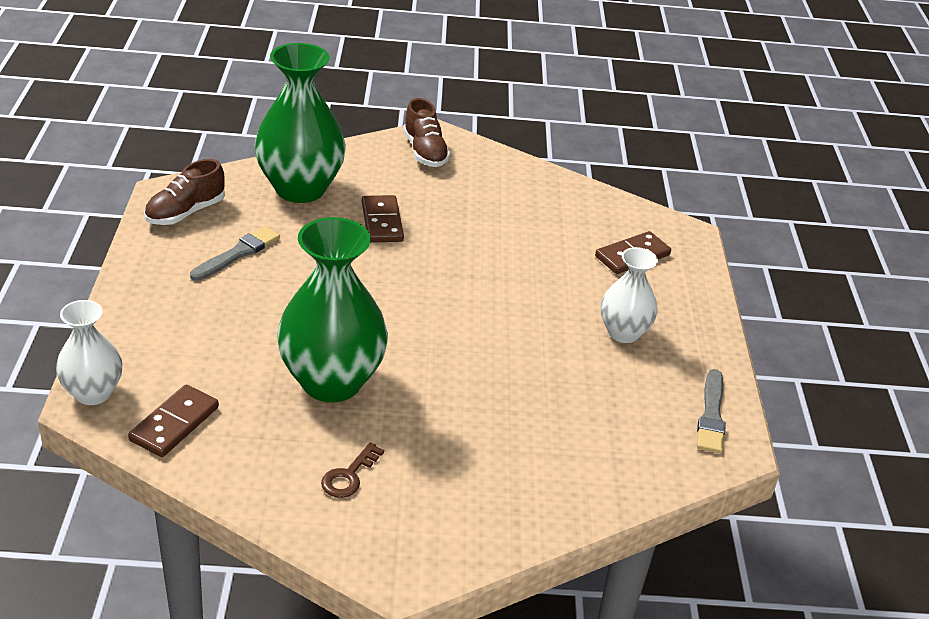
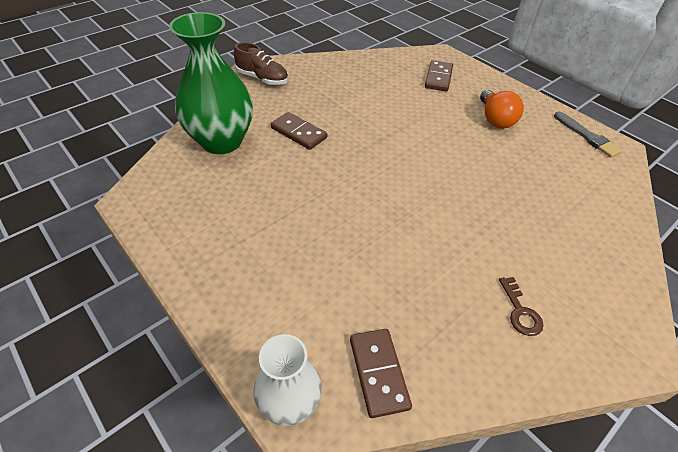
camera: 40 degrees left, 10 degrees up
brown shoe [144,159,225,225] -> none
grey brush [190,226,280,281] -> none
green vase [277,217,388,403] -> none
white vase [601,247,658,343] -> orange light bulb [480,90,524,128]

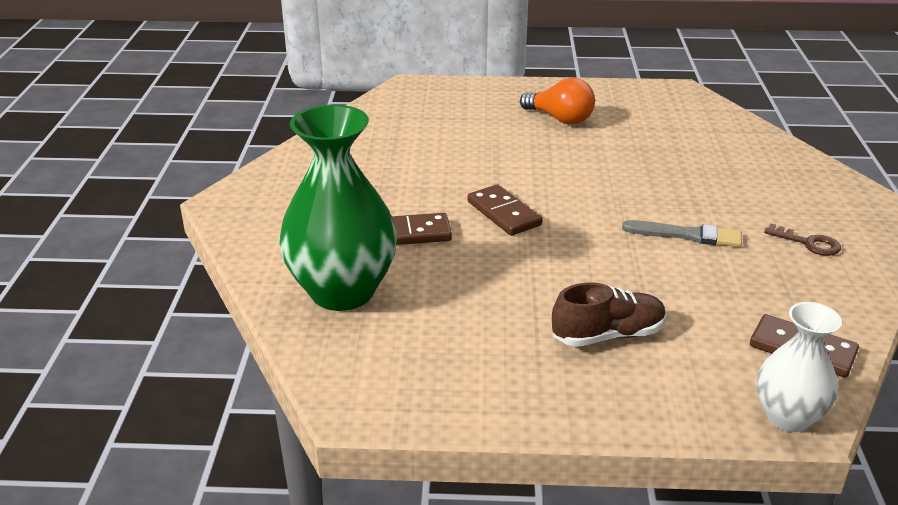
camera: 45 degrees left, 15 degrees down
brown shoe [234,42,288,85] -> brown shoe moved to [552,283,666,347]
brown domino [425,60,453,91] -> brown domino moved to [467,184,543,236]
grey brush [554,111,622,157] -> grey brush moved to [622,220,742,247]

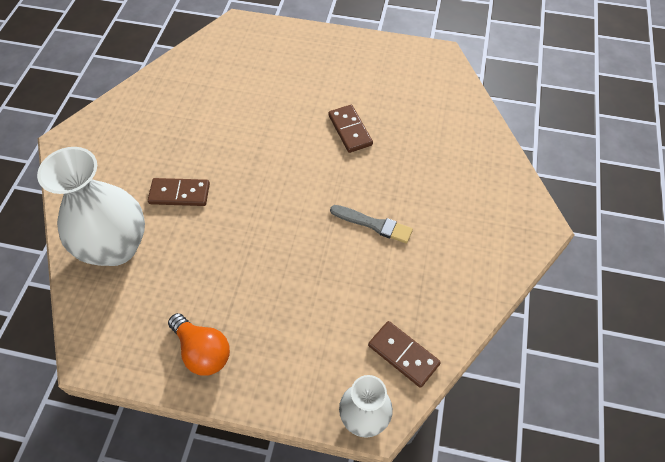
camera: 10 degrees right, 25 degrees up
green vase [279,105,397,311] -> white vase [37,147,145,266]
brown domino [467,184,543,236] -> brown domino moved to [328,105,373,153]
orange light bulb [520,78,595,124] -> orange light bulb moved to [168,313,230,376]
brown shoe [552,283,666,347] -> none
brown key [764,223,841,256] -> none

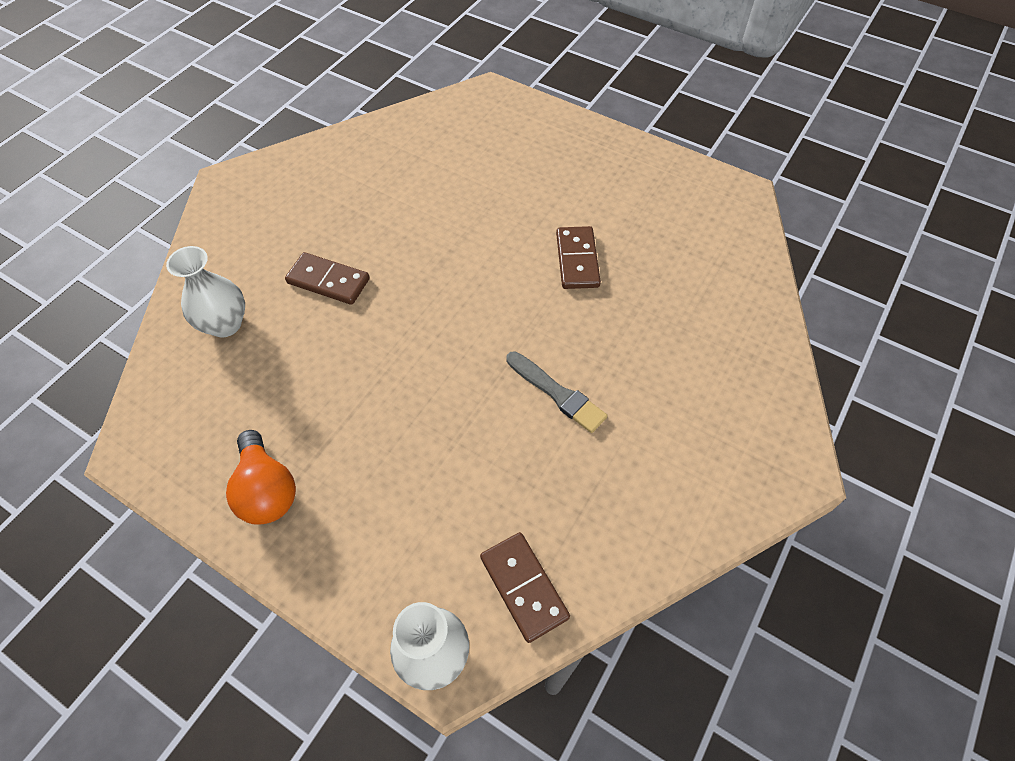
camera: 20 degrees right, 0 degrees up
white vase [37,147,145,266] -> white vase [166,246,245,337], size x0.57

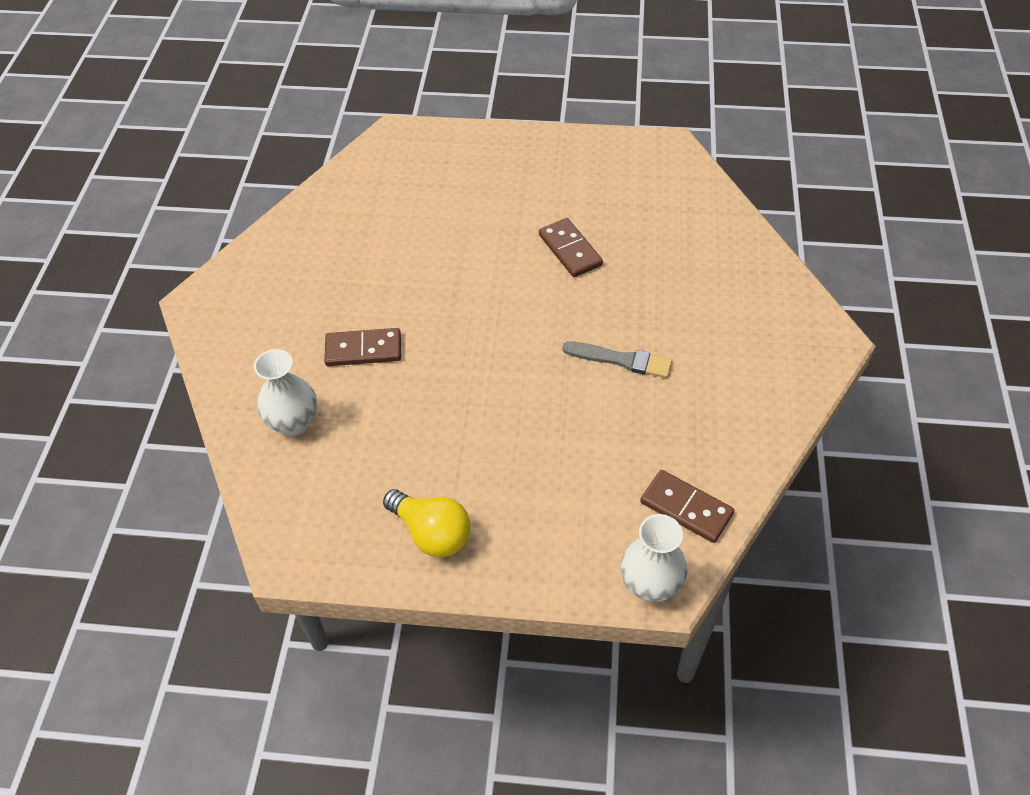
camera: 25 degrees left, 5 degrees down
orange light bulb [226,430,296,525] -> yellow light bulb [383,489,471,558]

